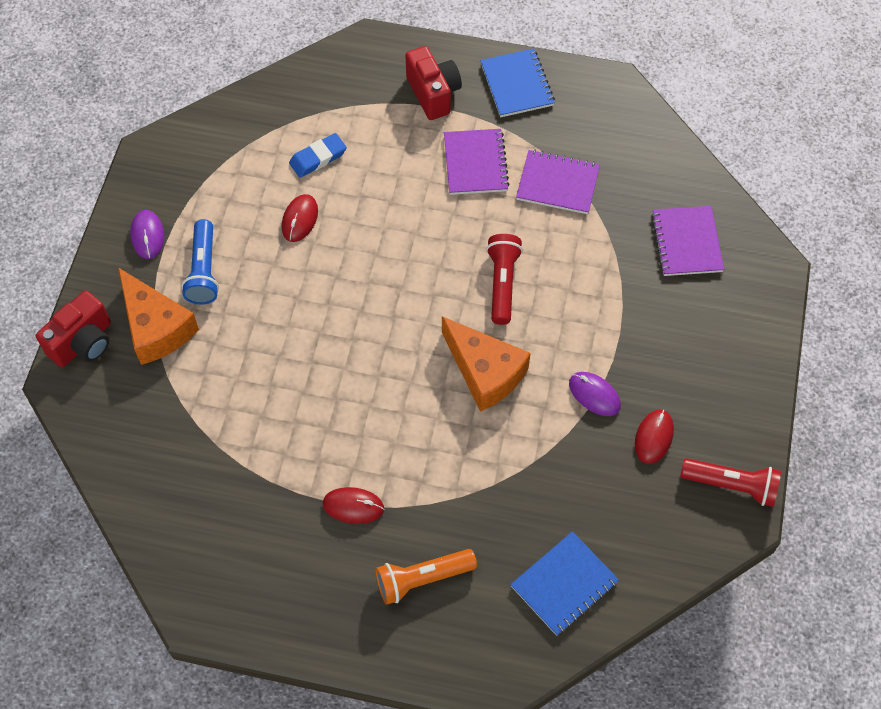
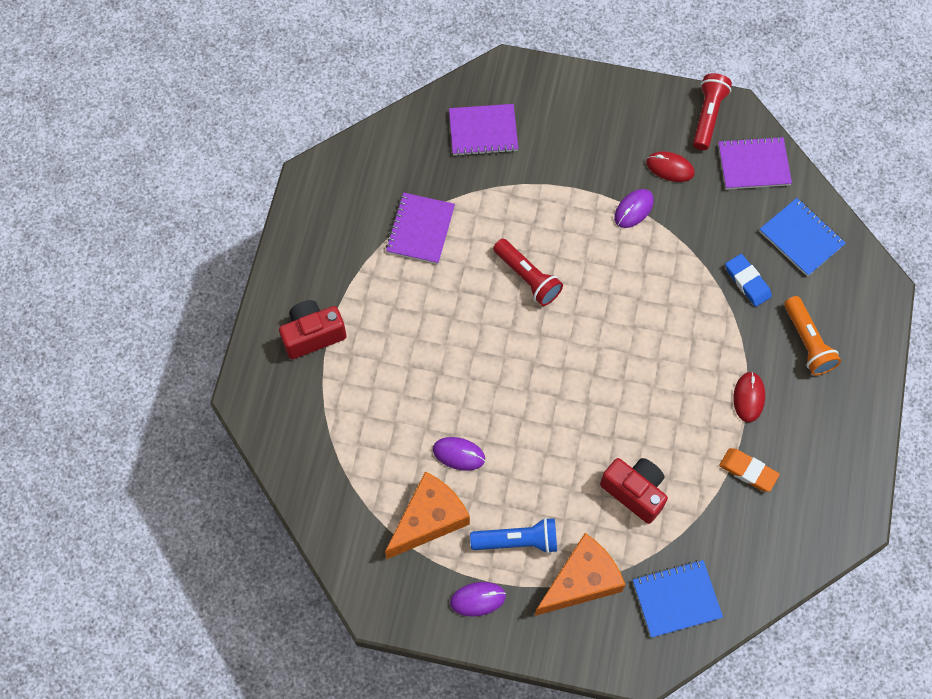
camera: 90 degrees left, 5 degrees up
red camera [36,291,111,367] -> red camera moved to [600,458,668,524]
red mouse [282,194,318,242] -> purple mouse [433,437,485,471]
blue eraser [289,133,347,178] -> blue eraser moved to [725,254,772,307]
orange cheese [442,316,531,412] -> orange cheese moved to [385,471,470,559]
purple notebook [444,129,510,195] -> purple notebook moved to [718,136,792,190]
blue notebook [480,49,555,117] -> blue notebook moved to [633,560,723,638]
red flashlight [486,234,523,325] -> red flashlight turned 135 degrees counterclockwise [493,239,563,306]
none -> orange eraser [719,448,780,492]

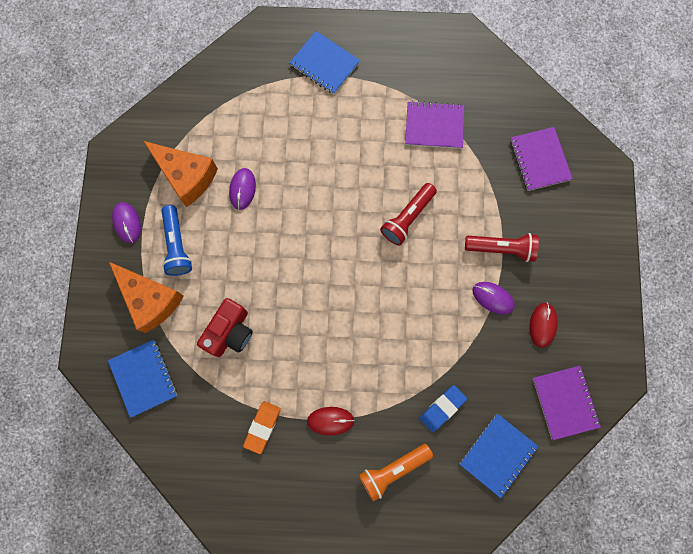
camera: 80 degrees right, 10 degrees up
red camera [279,300,347,359] -> blue notebook [289,31,360,94]
red flashlight [693,73,732,150] -> red flashlight moved to [465,233,539,262]

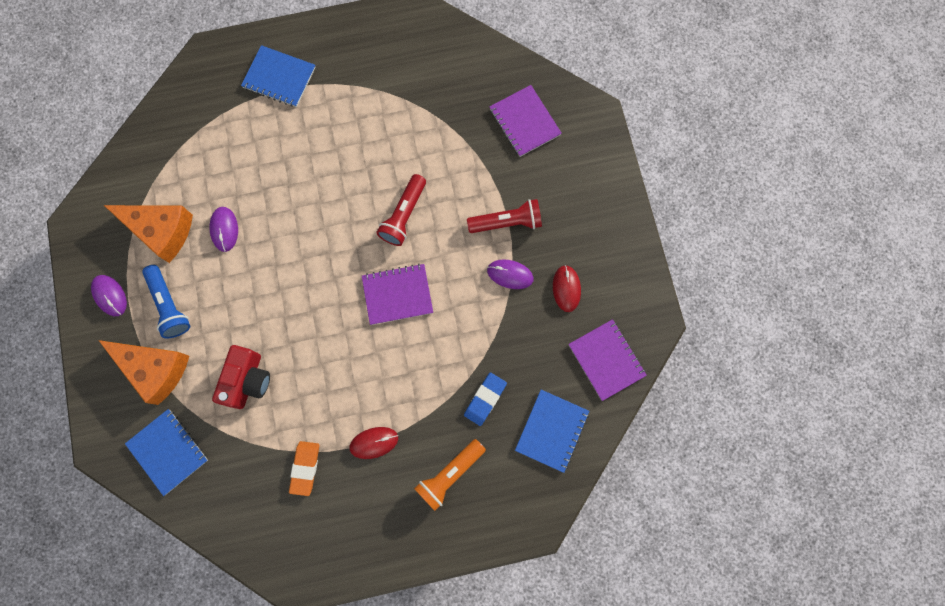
camera: 15 degrees left, 0 degrees up
purple notebook [405,101,464,149] -> purple notebook moved to [362,264,433,325]

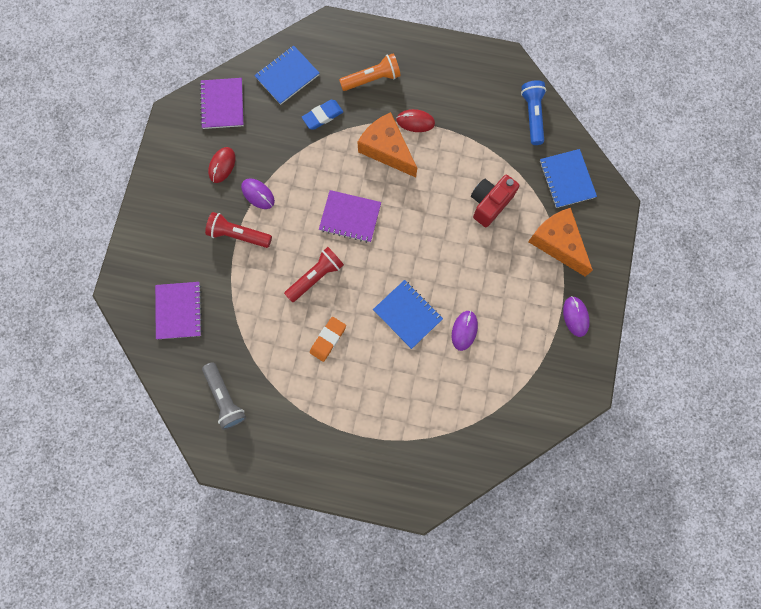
camera: 155 degrees left, 0 degrees up
orange cheese [104,205,193,263] -> orange cheese moved to [357,112,417,177]
blue flashlight [142,265,190,339] -> blue flashlight moved to [521,80,546,145]
blue notebook [241,45,316,107] -> blue notebook moved to [373,280,443,349]
orange eraser [289,441,320,496] -> orange eraser moved to [310,317,346,362]
none -> grey flashlight [202,362,246,430]

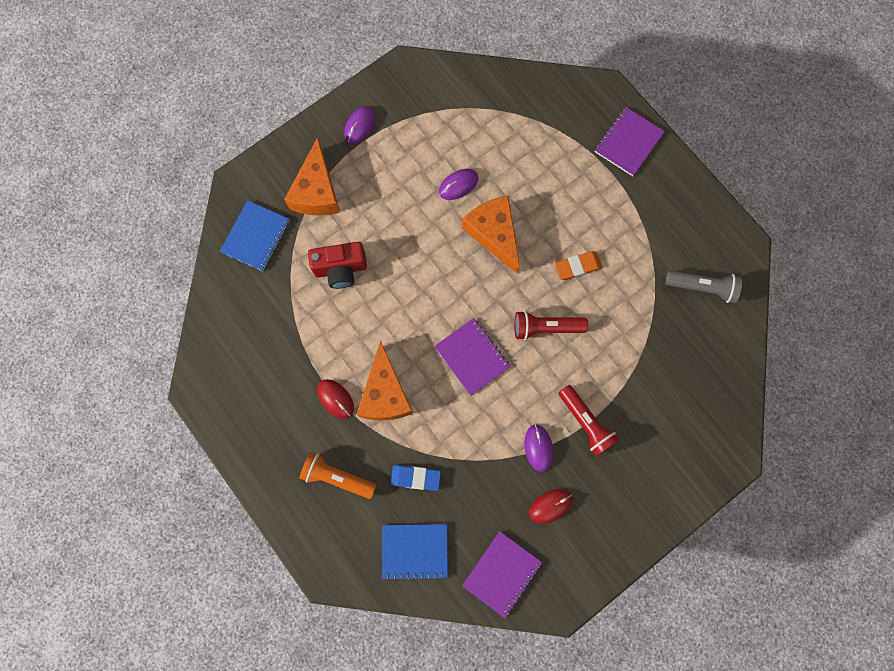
camera: 140 degrees left, 0 degrees up
purple notebook [155,282,202,339] -> purple notebook moved to [595,107,665,176]
grey flashlight [202,362,246,430] -> grey flashlight turned 90 degrees clockwise [665,270,742,303]
blue notebook [373,280,443,349] -> orange cheese [462,196,520,274]
blue flashlight [521,80,546,145] -> none

